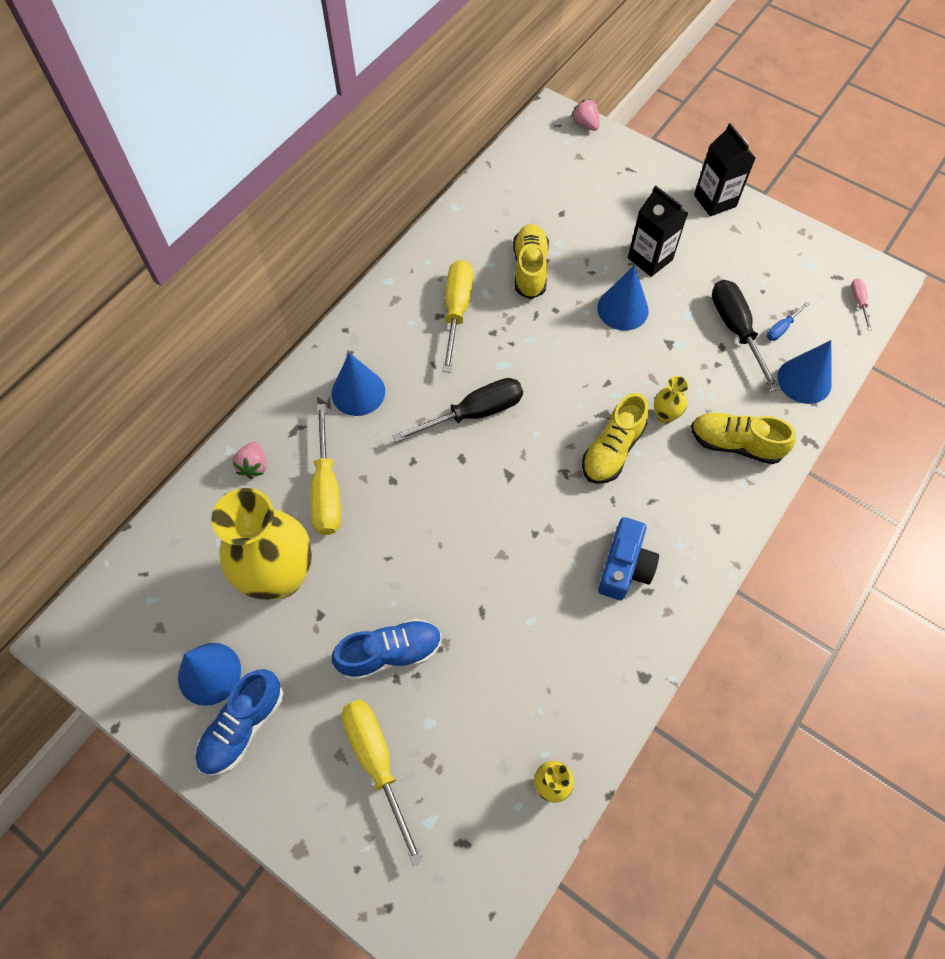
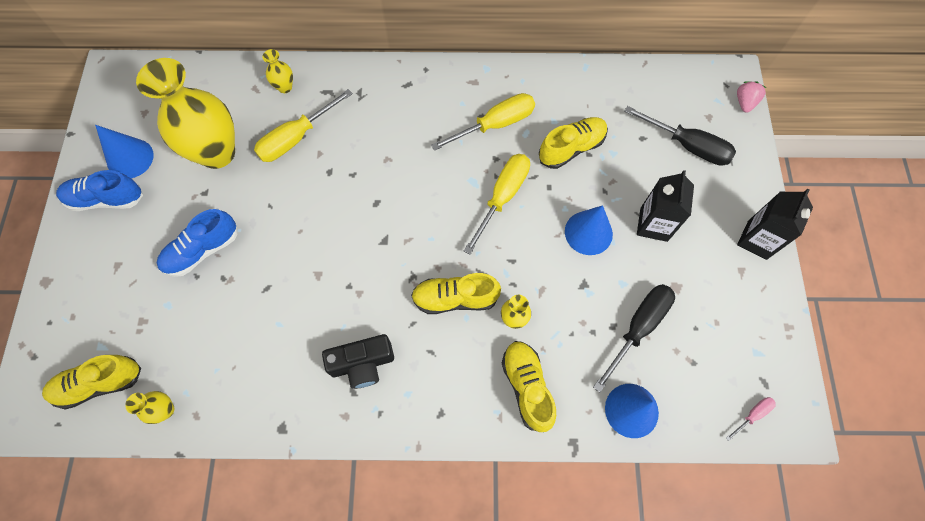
camera: 55 degrees right, 5 degrees up
pink strawberry [233,442,267,479] -> yellow vase [262,49,293,93]
blue cone [331,353,385,416] -> none
blue shoe [332,619,442,681] -> blue shoe turned 105 degrees clockwise [157,209,237,277]
yellow screwdriver [342,699,423,866] -> yellow screwdriver moved to [464,154,530,255]
black screwdriver [392,378,523,442] -> black screwdriver moved to [624,106,736,166]
blue camera [598,517,659,600] -> black camera [322,334,394,389]
blue screwdriver [767,302,809,341] -> none
none -> yellow shoe [42,355,141,409]

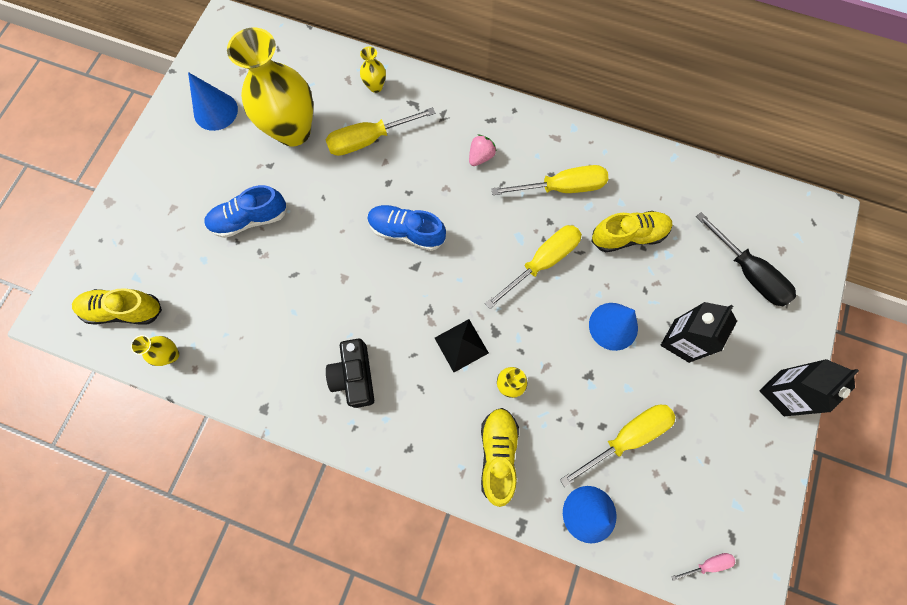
camera: 20 degrees right, 5 degrees up
blue shoe [56,170,143,211] -> blue shoe moved to [368,205,446,251]
black camera [322,334,394,389] -> black camera turned 75 degrees clockwise [326,338,374,408]
yellow shoe [411,273,501,314] -> black pyramid [435,319,489,372]
black screwdriver [593,284,675,392] -> yellow screwdriver [560,405,676,487]
pink strawberry [737,81,766,113] -> pink strawberry moved to [469,134,497,166]

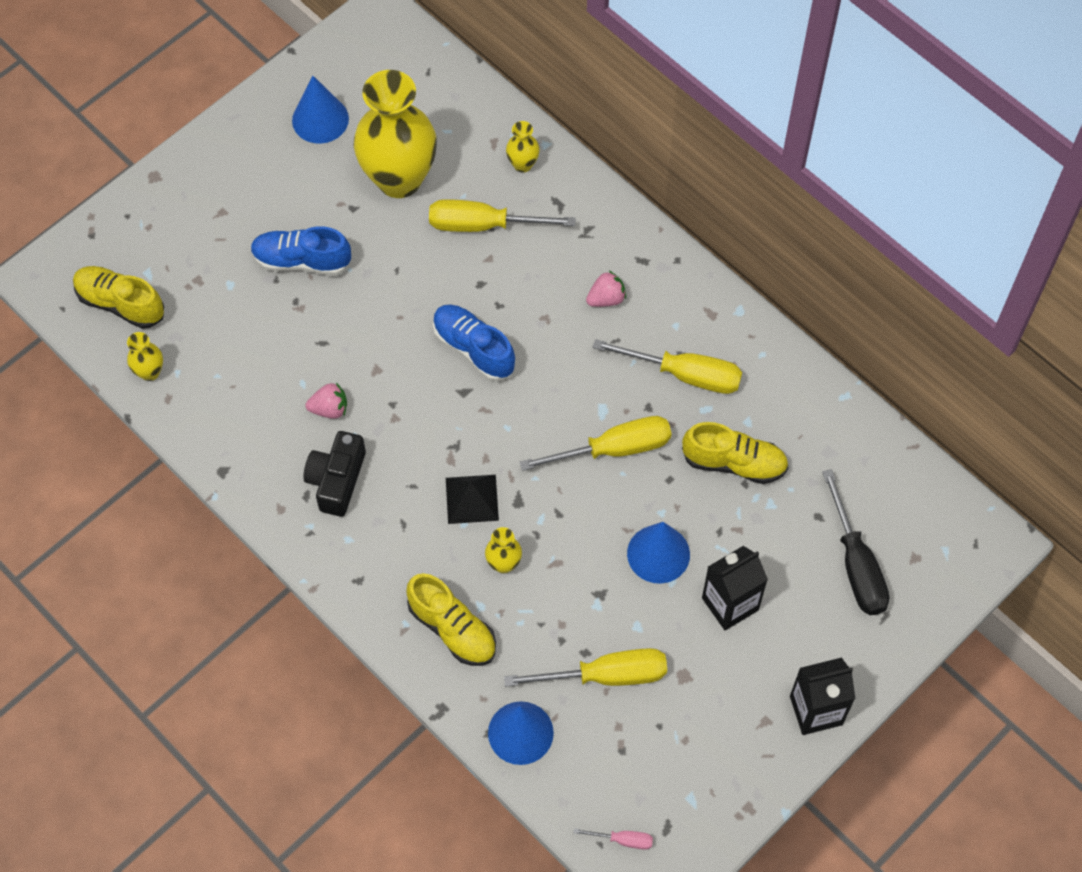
camera: 25 degrees right, 10 degrees down
yellow shoe [481,408,519,507] -> yellow shoe turned 105 degrees clockwise [406,573,496,666]
none -> pink strawberry [305,383,347,419]

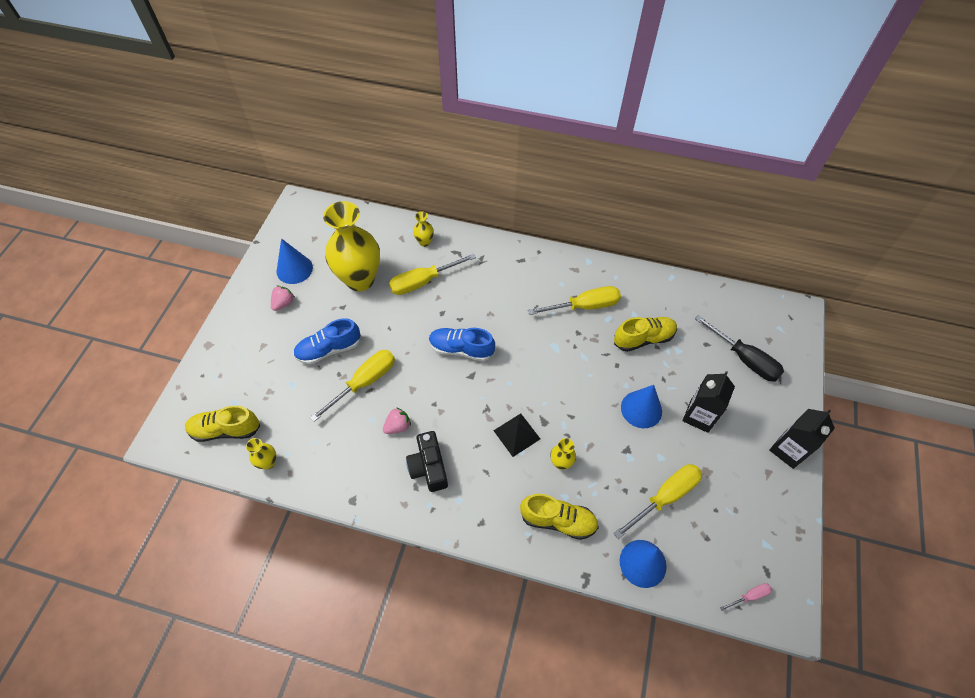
camera: 30 degrees left, 5 degrees down
yellow screwdriver [520,416,672,471] -> yellow screwdriver moved to [310,350,395,422]
pink strawberry [586,271,626,307] -> pink strawberry moved to [271,286,295,311]

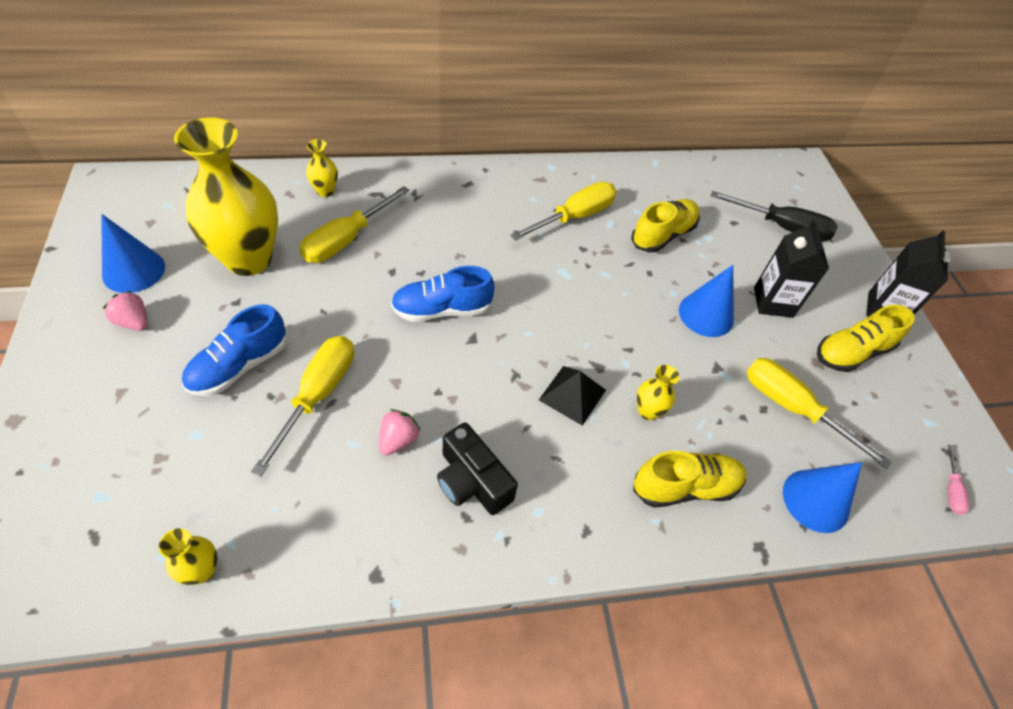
camera: 30 degrees left, 5 degrees down
yellow shoe [185,405,260,442] -> yellow shoe moved to [817,305,915,372]
pink strawberry [271,286,295,311] -> pink strawberry turned 60 degrees counterclockwise [103,291,148,331]
yellow screwdriver [613,464,702,539] -> yellow screwdriver turned 75 degrees counterclockwise [747,358,892,469]
pink screwdriver [720,583,772,611] -> pink screwdriver turned 150 degrees clockwise [948,445,970,515]

